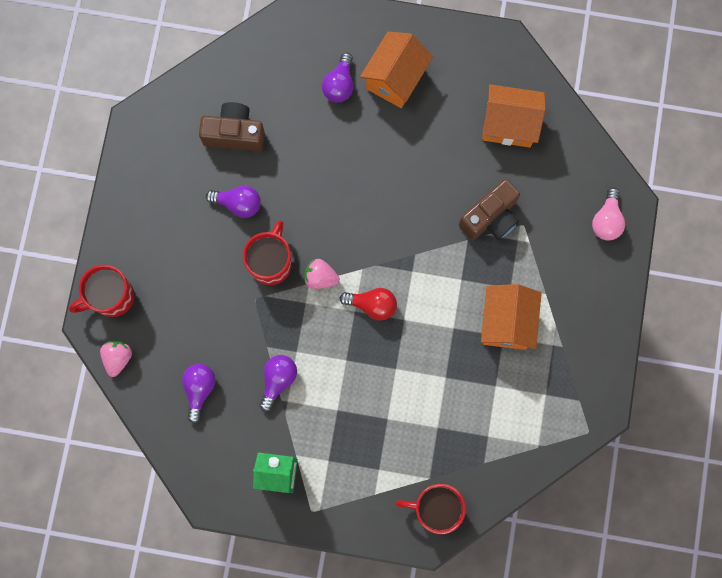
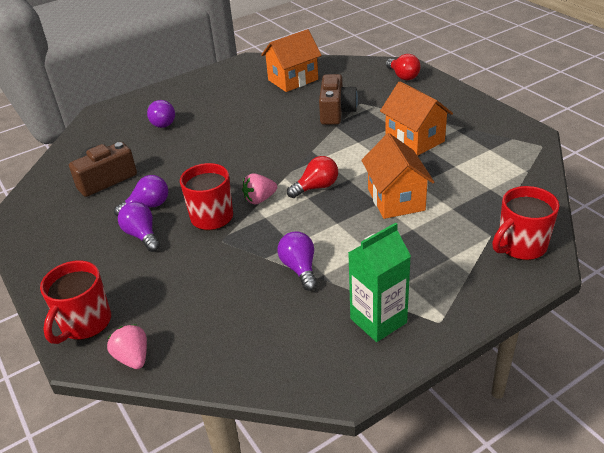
camera: 40 degrees left, 40 degrees down
purple light bulb [182,364,216,423] -> purple light bulb moved to [118,202,160,252]
orange house [360,31,433,108] -> orange house moved to [361,133,434,219]
pink light bulb [592,187,625,241] -> red light bulb [386,54,421,80]

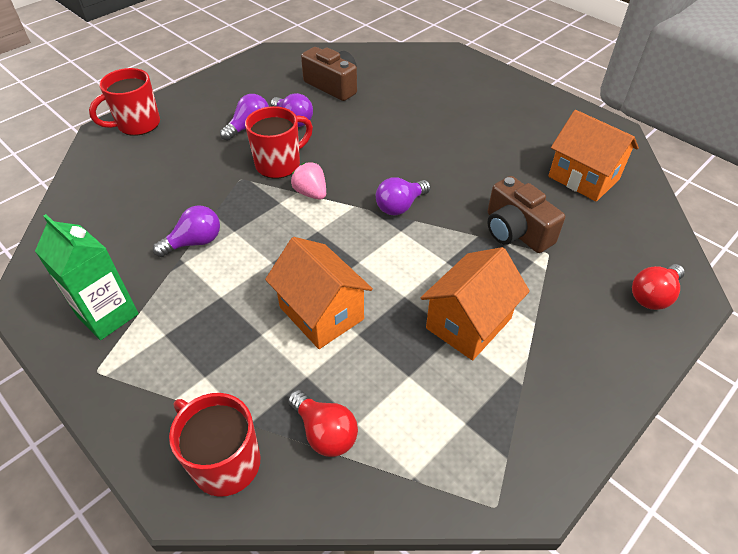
camera: 75 degrees right, 10 degrees up
red mug [40,260,111,344] -> red mug turned 45 degrees counterclockwise [89,68,160,136]
pink strawberry [107,324,147,369] -> none
purple light bulb [147,100,175,128] -> purple light bulb moved to [376,177,431,215]
red light bulb [287,156,338,198] -> red light bulb moved to [288,390,358,457]
brown camera [319,74,358,125] -> brown camera turned 60 degrees clockwise [488,176,565,253]
orange house [361,133,434,219] -> orange house turned 75 degrees clockwise [265,237,373,349]

